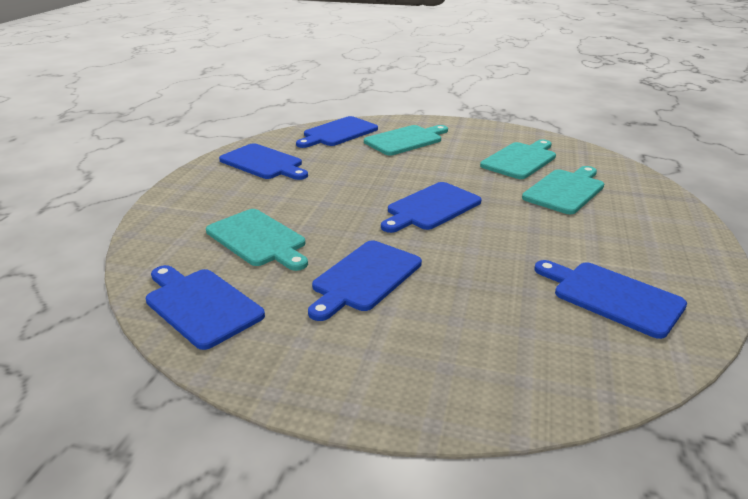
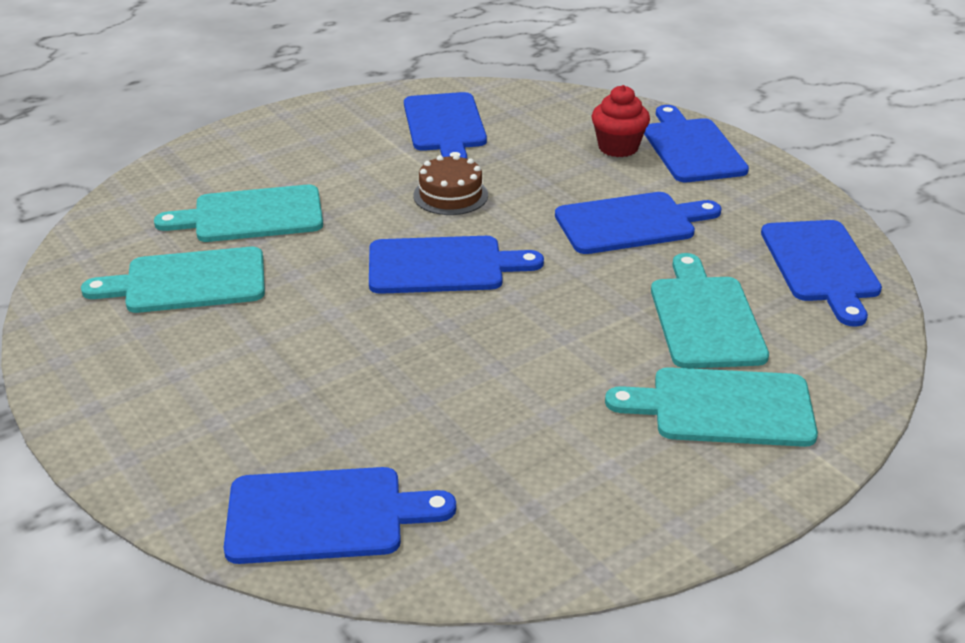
camera: 140 degrees left, 5 degrees up
blue cutting board [219,143,308,180] -> blue cutting board moved to [644,105,749,182]
turquoise cutting board [364,125,448,155] -> turquoise cutting board moved to [605,367,818,447]
none -> brown cake [413,154,488,215]
none -> red cupcake [591,85,650,157]

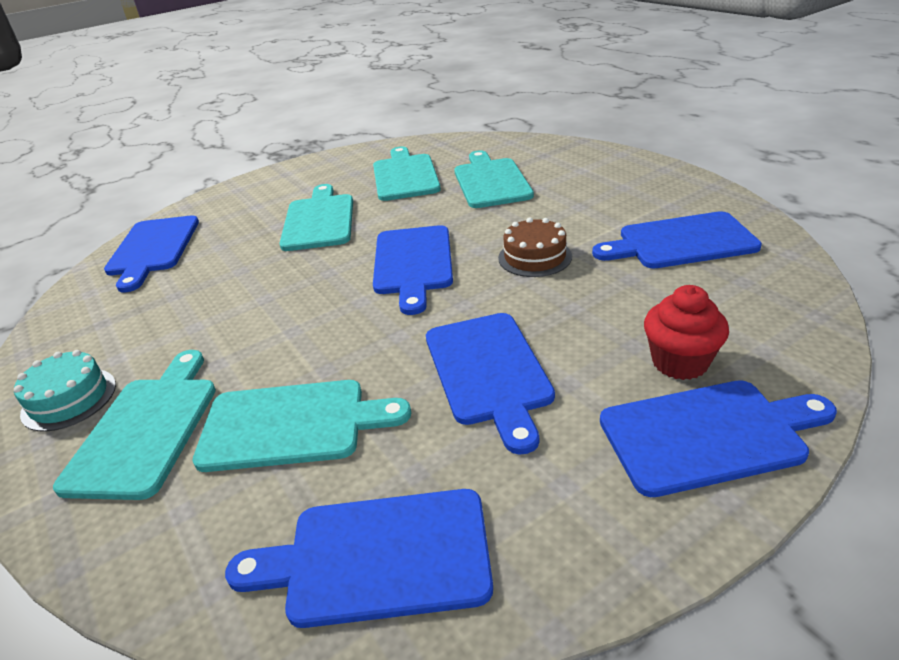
camera: 95 degrees right, 0 degrees up
none -> turquoise cake [14,350,116,432]
none -> turquoise cutting board [279,184,353,251]

